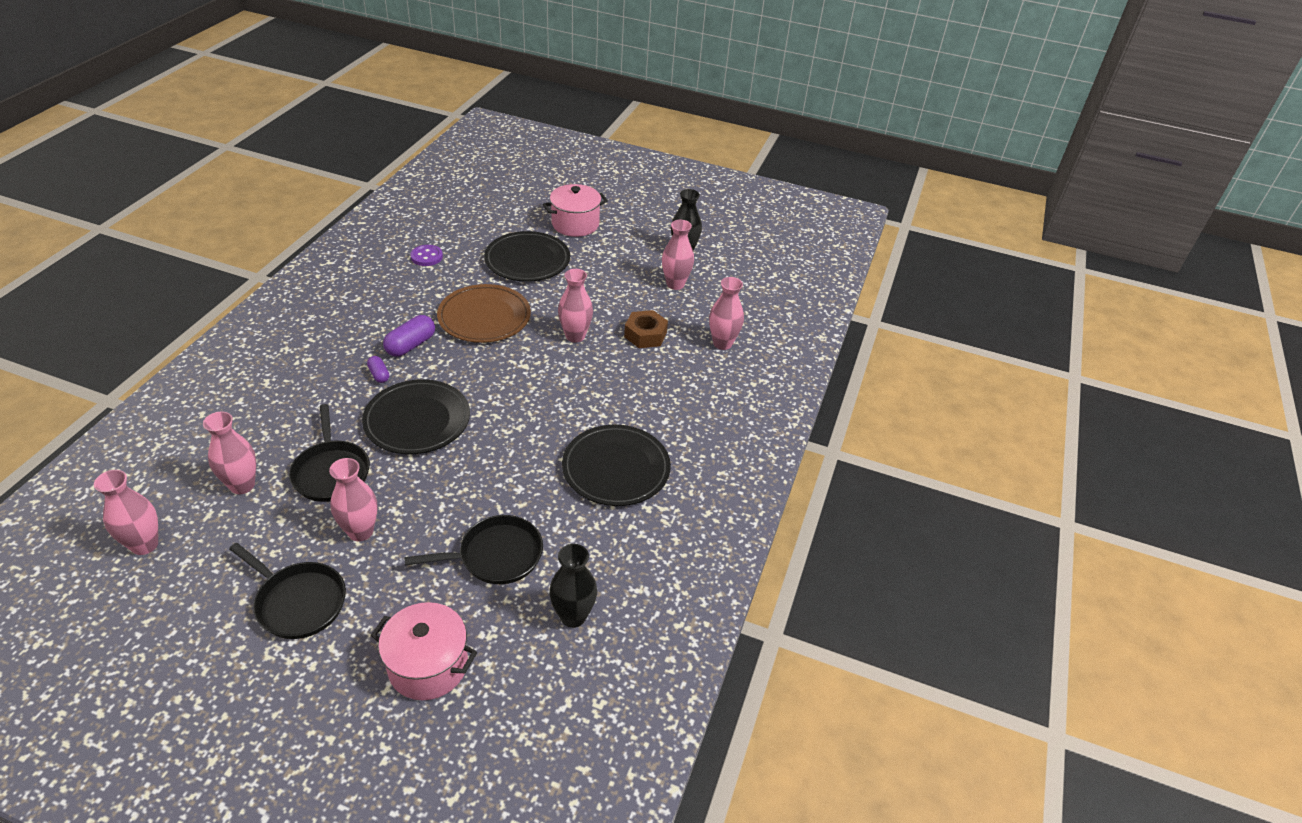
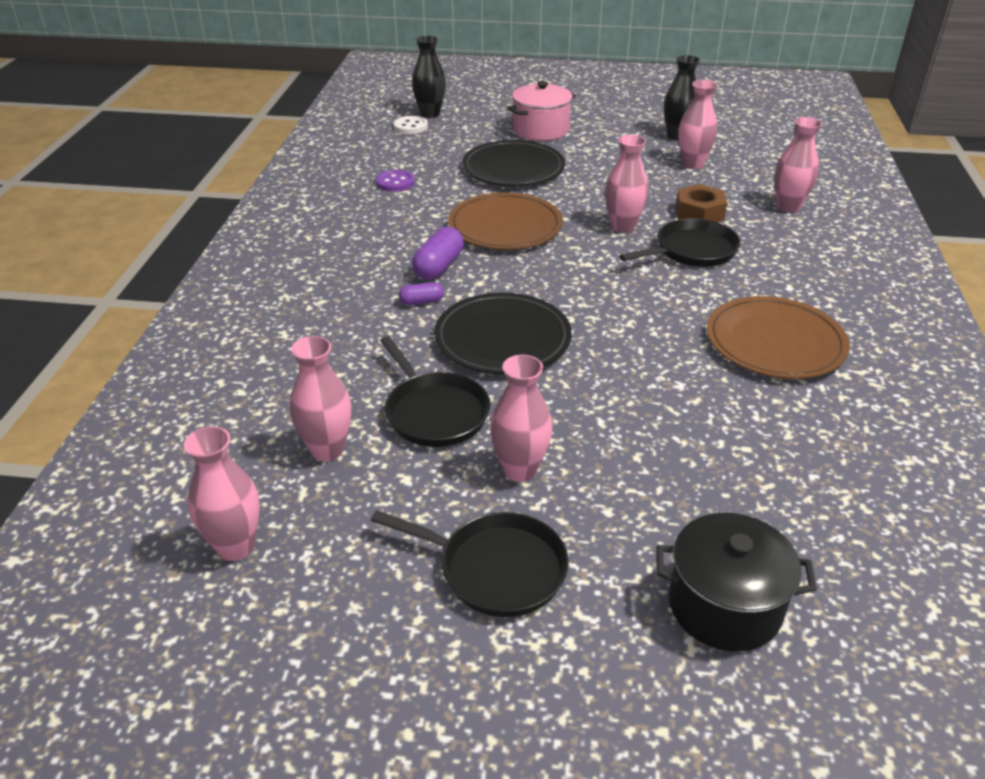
camera: 10 degrees left, 5 degrees down
purple capsule [367,356,389,383] -> purple capsule turned 60 degrees counterclockwise [399,282,444,305]
pink pot [371,602,477,700] -> black pot [656,513,817,652]
black pan [404,515,543,584] -> black pan moved to [619,218,741,267]
black vase [549,544,597,628] -> black vase moved to [412,36,446,118]
black plate [562,425,671,506] -> brown plate [707,296,850,379]
none -> white button [393,116,428,134]

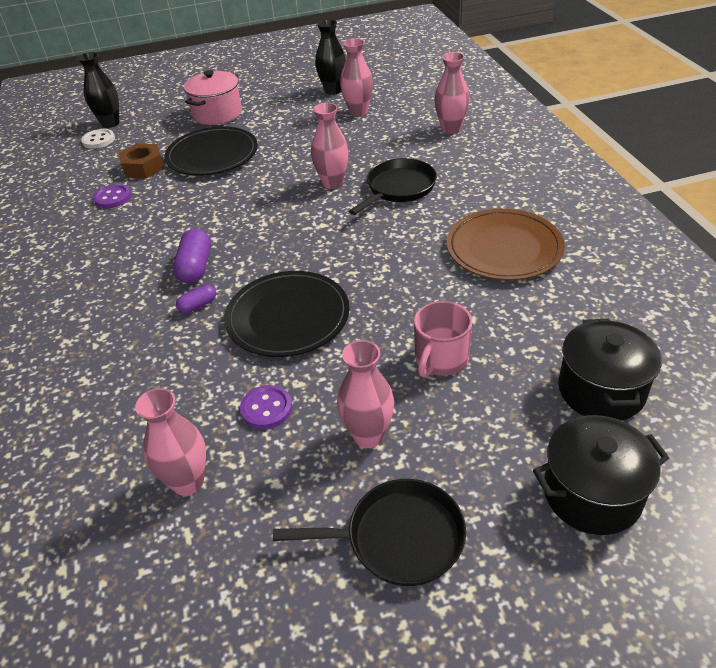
camera: 20 degrees left, 5 degrees up
pink vase [184,426,260,561] -> none
black pan [380,336,491,447] -> purple button [240,385,292,429]
brown plate [448,192,563,250] -> none
brown nut [675,184,727,222] -> brown nut moved to [119,143,164,179]
none -> pink mug [414,301,472,378]
none -> black pot [558,319,662,421]

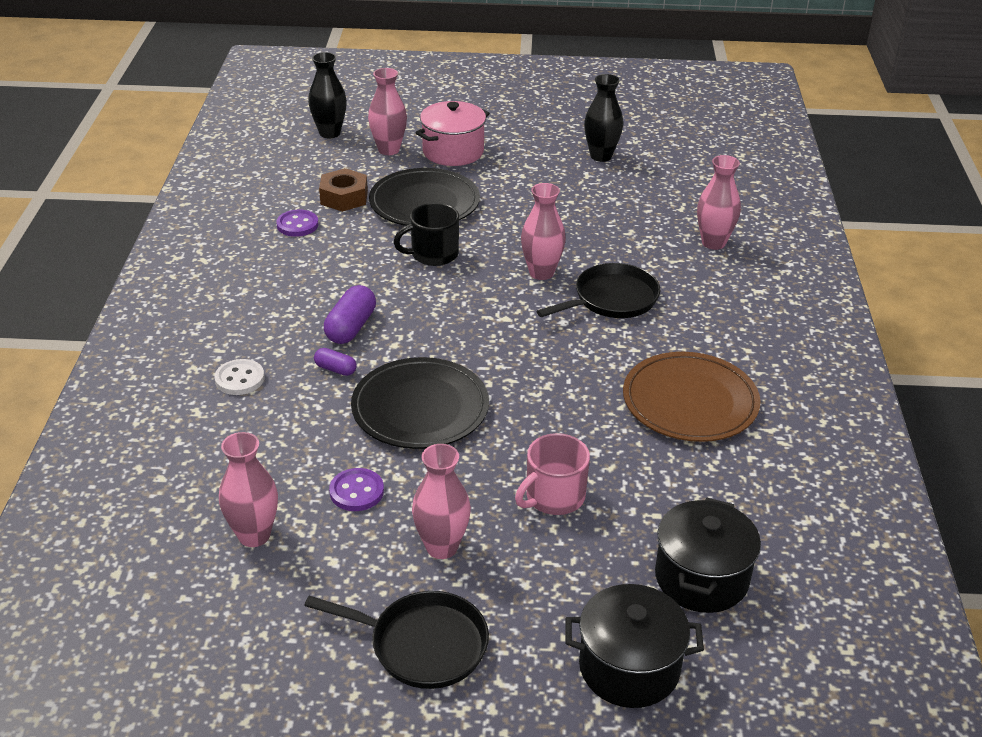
camera: 15 degrees right, 5 degrees down
white button [81,129,115,149] -> white button moved to [214,359,264,395]
purple capsule [176,285,216,314] -> purple capsule turned 45 degrees clockwise [314,348,357,376]
pink vase [340,38,373,117] -> pink vase moved to [368,68,407,155]
none -> black mug [393,203,459,266]

